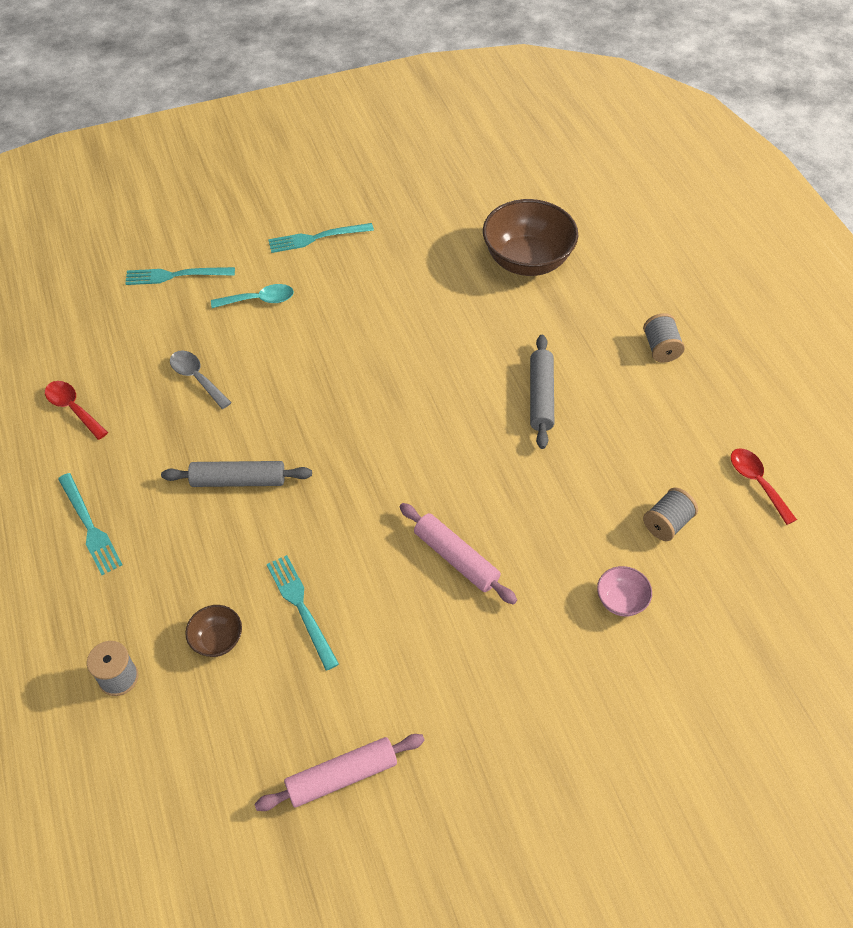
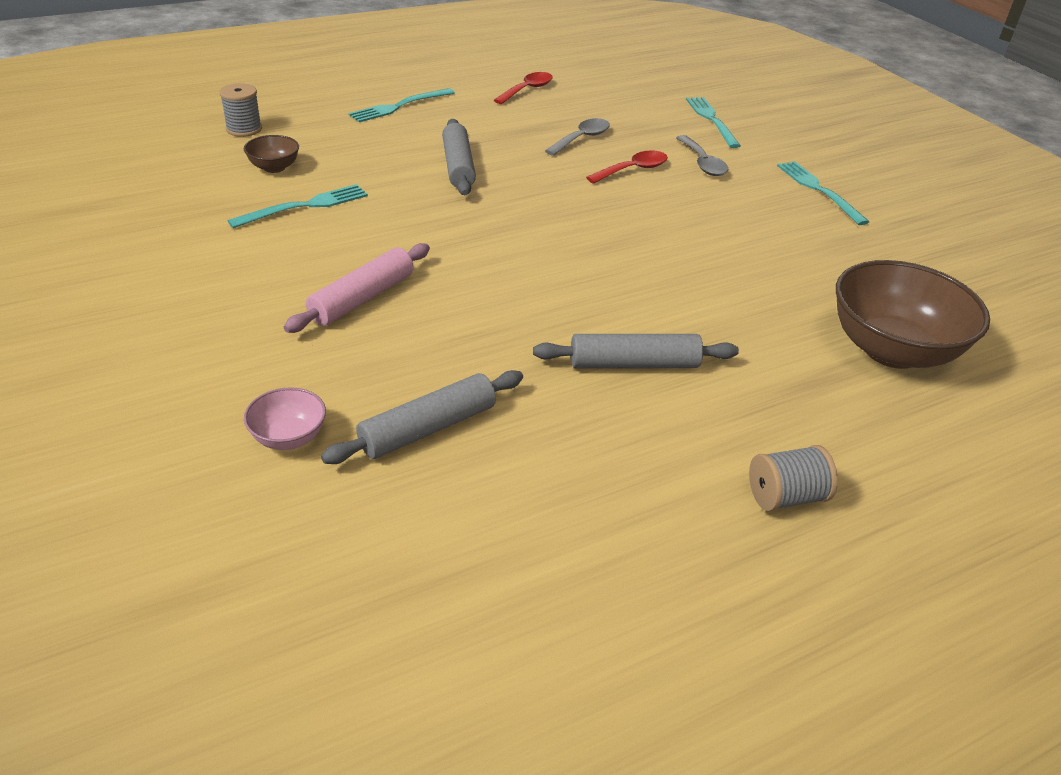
camera: 80 degrees right, 15 degrees down
turquoise spoon [211,284,294,308] -> grey spoon [676,135,729,176]
pink rolling pin [254,734,425,811] -> none
grey spool [643,488,698,541] -> none
red spoon [731,448,797,525] -> red spoon moved to [586,150,668,184]
none -> grey rolling pin [321,370,523,464]

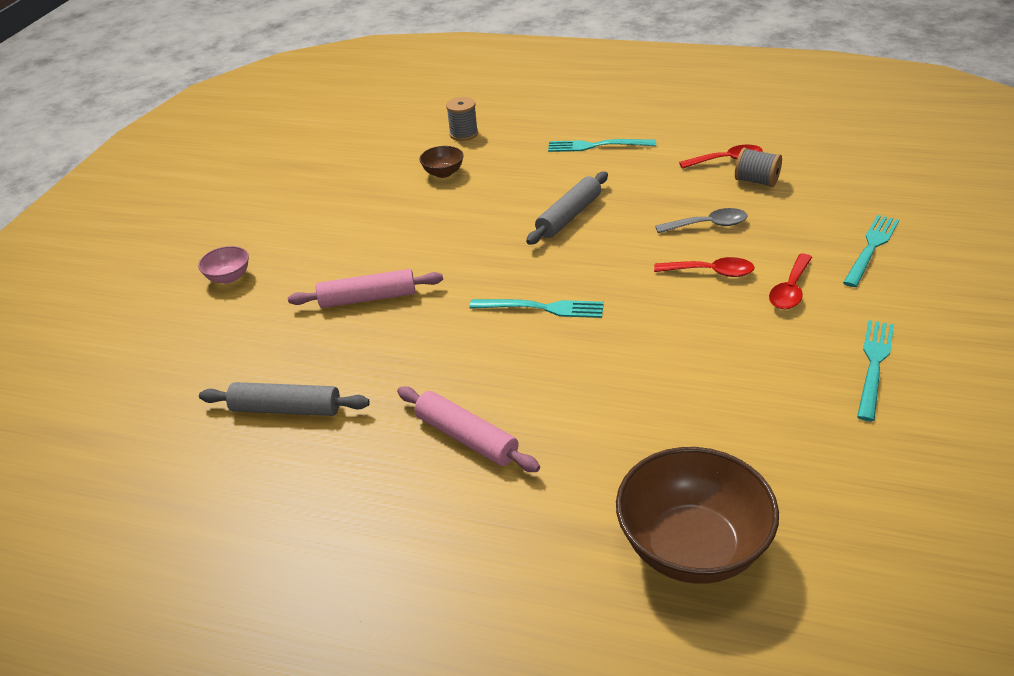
camera: 50 degrees right, 0 degrees up
turquoise fork [228,184,368,228] -> turquoise fork moved to [470,299,604,318]
pink bowl [244,387,326,450] -> pink bowl moved to [198,246,249,284]
grey rolling pin [533,334,739,368] -> pink rolling pin [397,386,540,472]
grey spoon [676,135,729,176] -> red spoon [769,254,812,309]
grey spool [749,445,838,511] -> grey spool moved to [735,148,782,187]

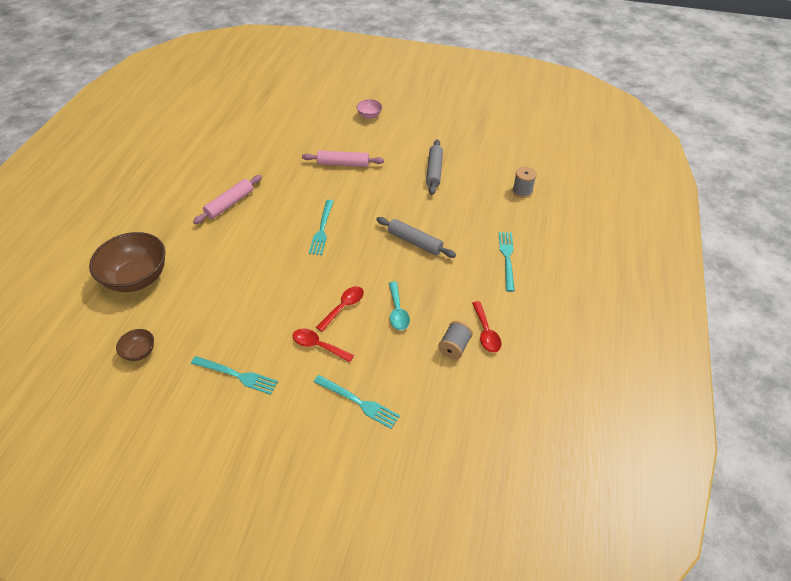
camera: 85 degrees right, 10 degrees up
grey rolling pin [199,382,370,416] -> grey rolling pin moved to [426,139,443,195]
pink rolling pin [288,269,443,308] -> pink rolling pin turned 75 degrees counterclockwise [302,150,384,167]
brown bowl [419,146,464,178] -> brown bowl moved to [116,329,154,361]
red spoon [654,257,755,277] -> red spoon turned 150 degrees counterclockwise [316,286,364,332]
grey spoon [655,208,748,233] -> turquoise spoon [389,282,410,330]

